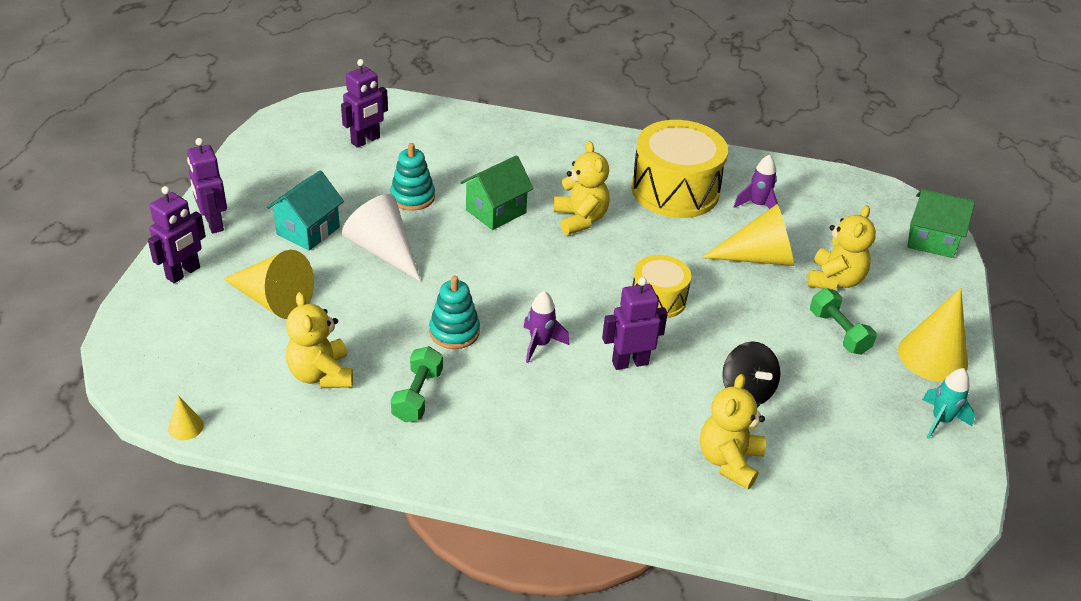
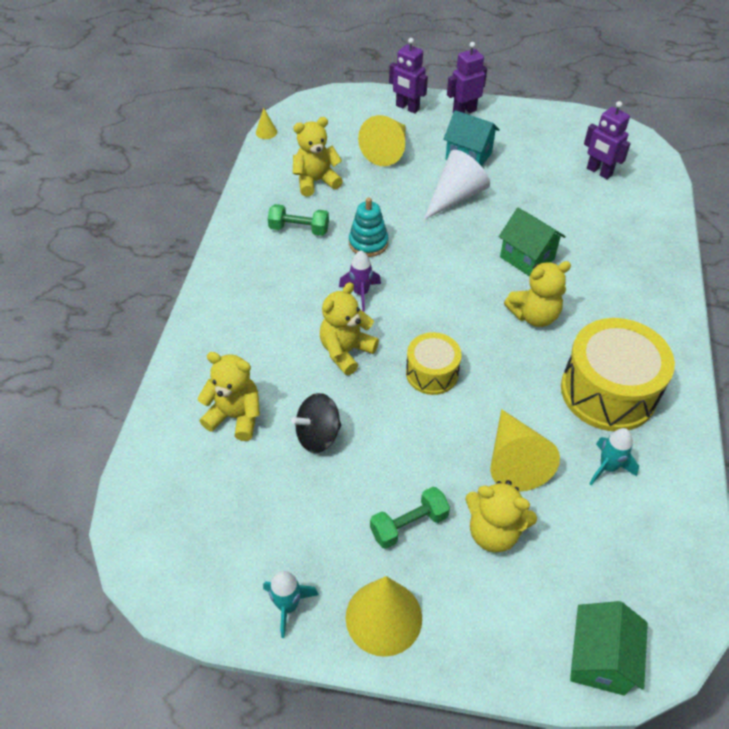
camera: 90 degrees right, 10 degrees up
turquoise stacking toy [390,143,435,211] -> none
purple robot [602,277,668,370] -> yellow teddy bear [320,282,379,375]
purple rocket [734,154,779,209] -> turquoise rocket [589,428,639,485]

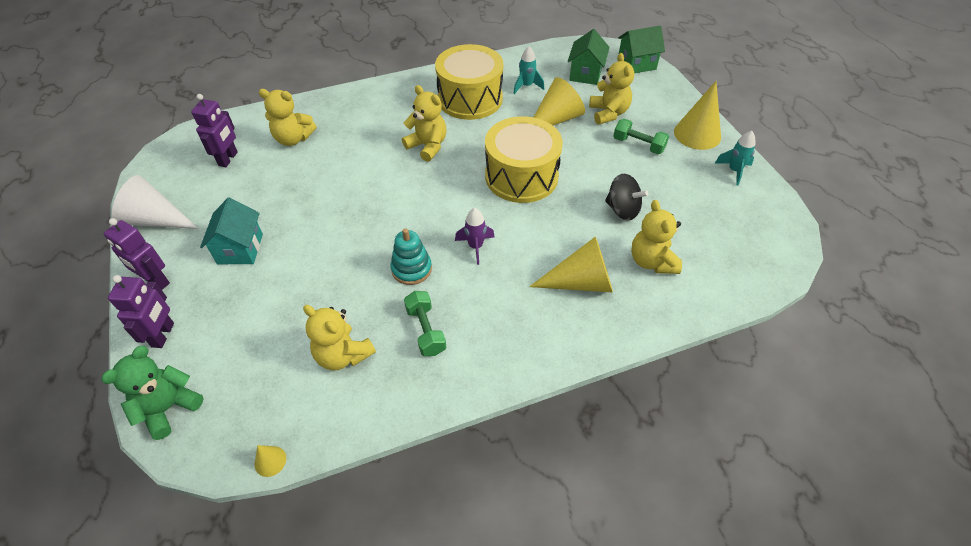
camera: 120 degrees left, 0 degrees up
yellow teddy bear [320,282,379,375] -> yellow teddy bear moved to [258,89,316,146]
yellow cone [358,115,405,166] -> yellow cone moved to [529,236,613,292]
yellow drum [406,332,462,395] -> yellow drum [485,116,563,203], size x1.76
white cone [424,150,490,220] -> white cone moved to [112,175,199,229]
green house [499,208,566,277] -> green house moved to [568,29,610,85]
none -> green teddy bear [101,346,203,440]

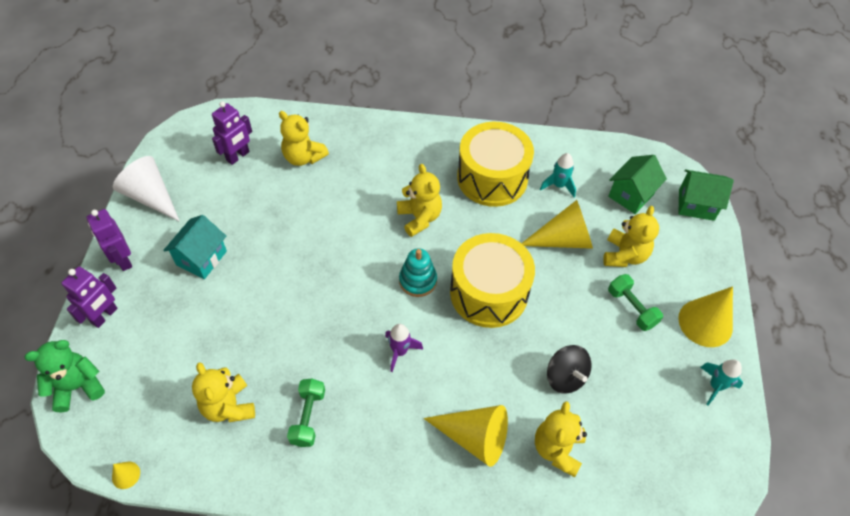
camera: 25 degrees right, 5 degrees up
turquoise stacking toy [391,228,432,285] -> turquoise stacking toy moved to [399,248,437,297]

